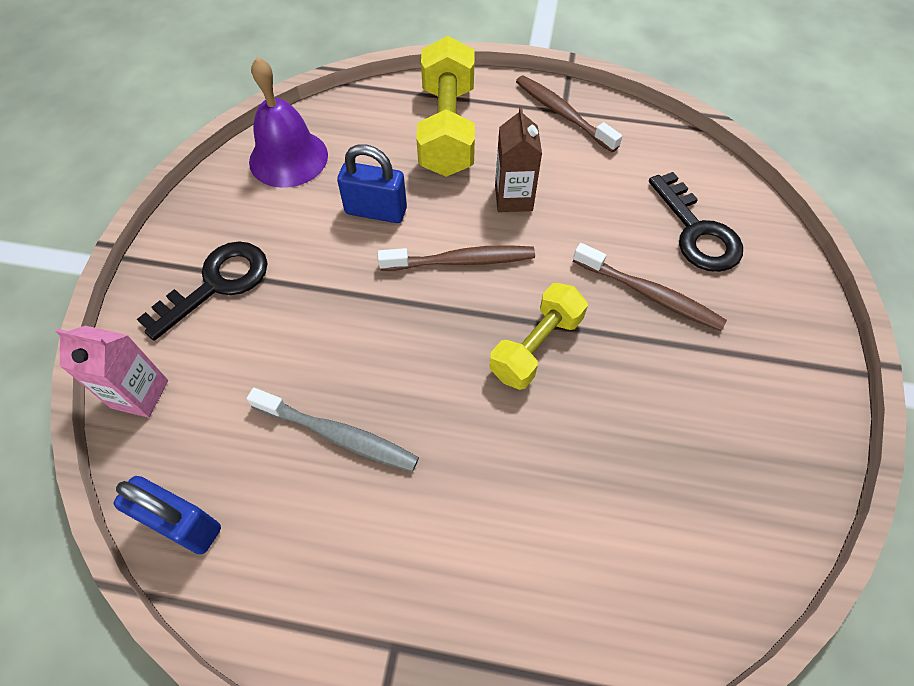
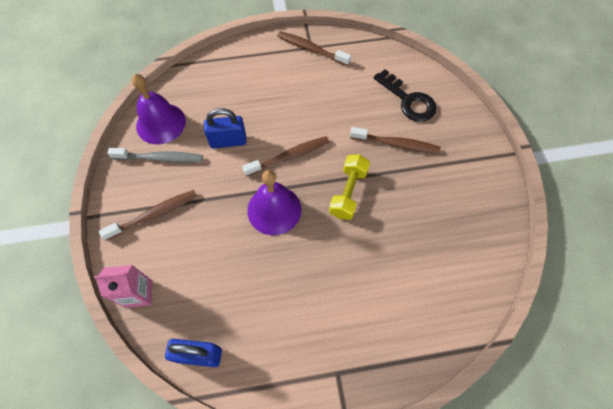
camera: 20 degrees left, 5 degrees up
black key [137,241,268,341] -> brown toothbrush [99,190,197,241]
grey toothbrush [247,388,419,472] -> grey toothbrush moved to [107,148,203,163]
yellow dumbbell [416,36,475,177] -> none
brown carton [495,106,542,212] -> none
none -> purple bell [247,170,301,235]

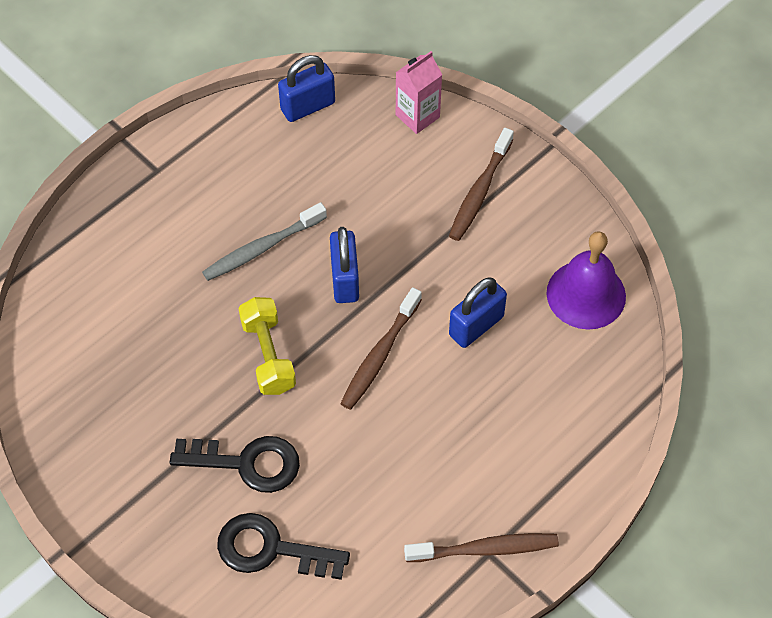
camera: 145 degrees right, 5 degrees down
grey toothbrush [107,148,203,163] -> grey toothbrush moved to [202,202,327,281]
purple bell [247,170,301,235] -> blue padlock [330,227,359,303]
brown toothbrush [350,127,440,153] -> black key [170,436,300,493]

